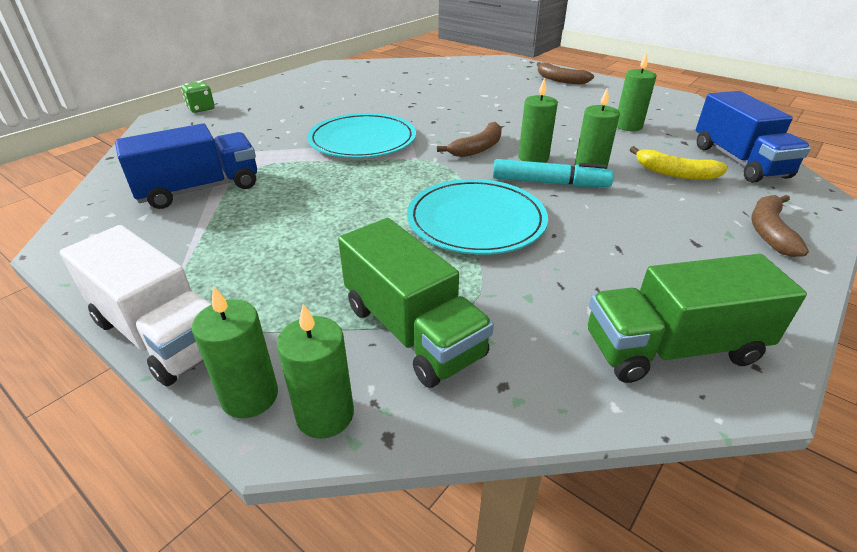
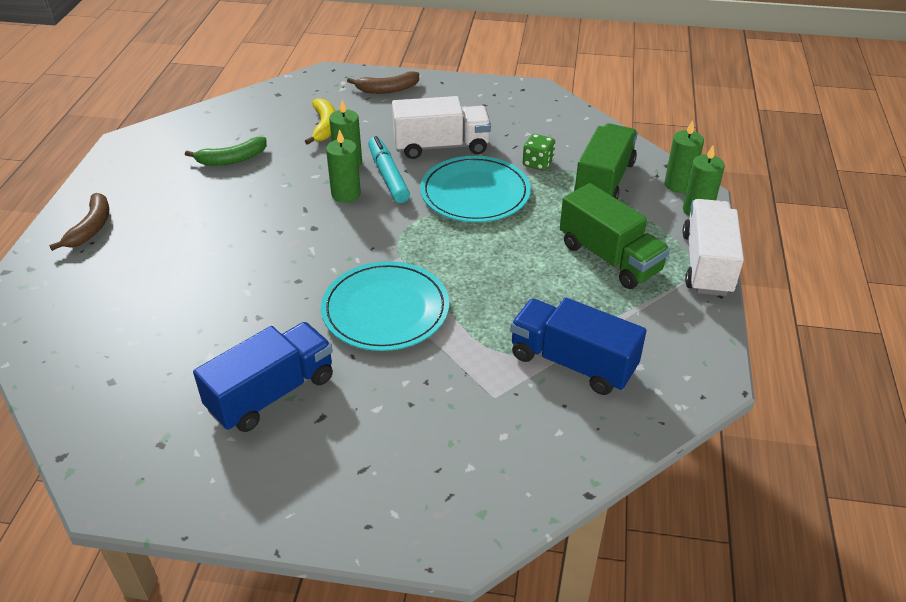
camera: 120 degrees left, 5 degrees up
green dice [181,81,215,113] -> green dice moved to [523,134,555,171]
brown banana [437,122,502,157] -> none
green truck [588,254,807,383] -> green truck moved to [560,183,670,289]
green candle [617,53,656,131] -> green banana [185,137,267,166]
blue truck [696,91,811,183] -> blue truck moved to [193,322,333,432]
none -> white truck [392,96,491,159]

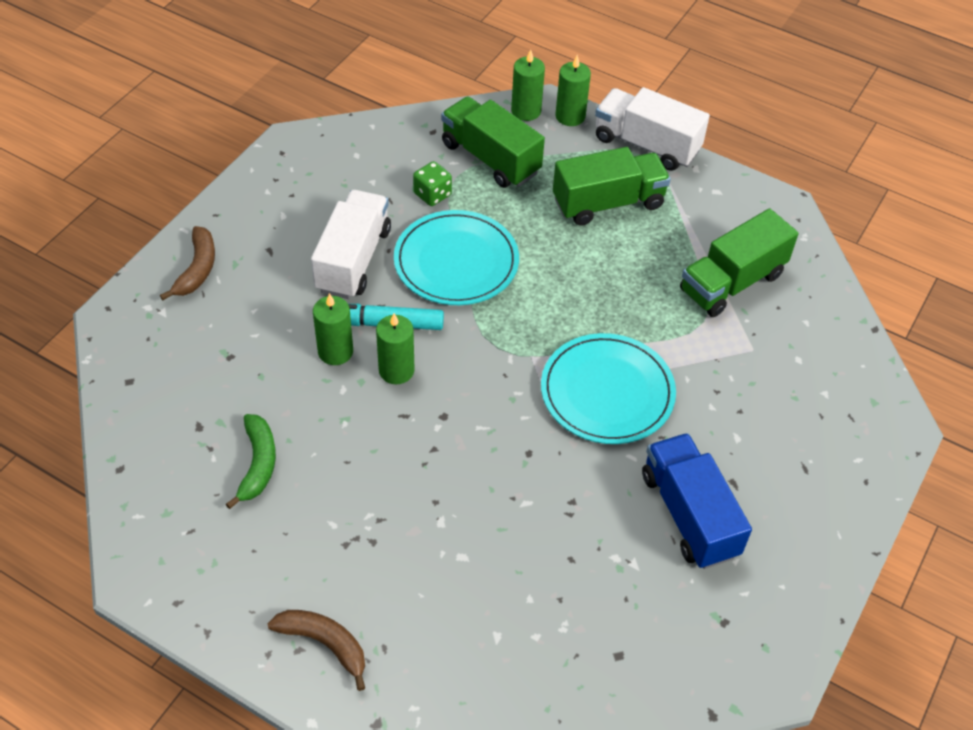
camera: 70 degrees left, 10 degrees up
yellow banana [305,98,335,145] -> none
blue truck [510,298,647,395] -> green truck [680,208,799,317]

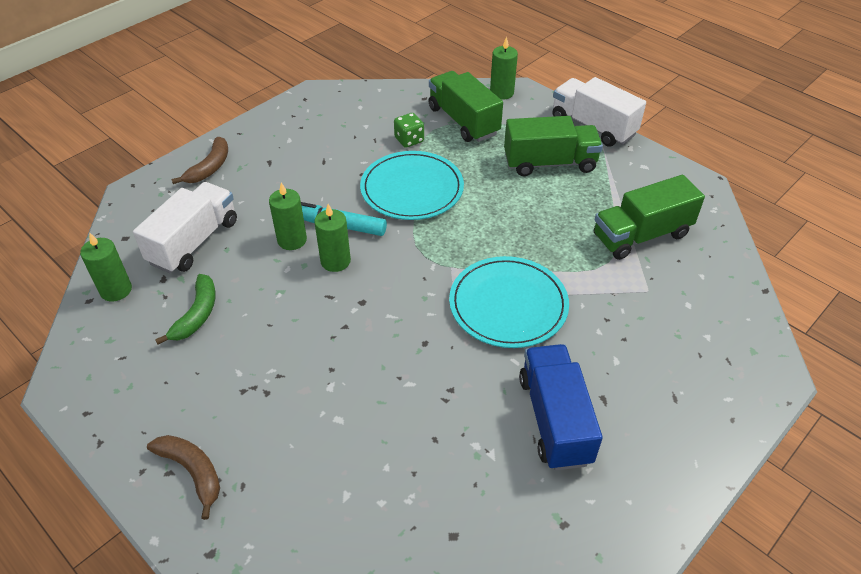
camera: 15 degrees right, 5 degrees down
white truck [311,190,391,299] -> white truck moved to [133,182,237,273]
green candle [555,55,591,126] -> green candle moved to [80,232,132,301]

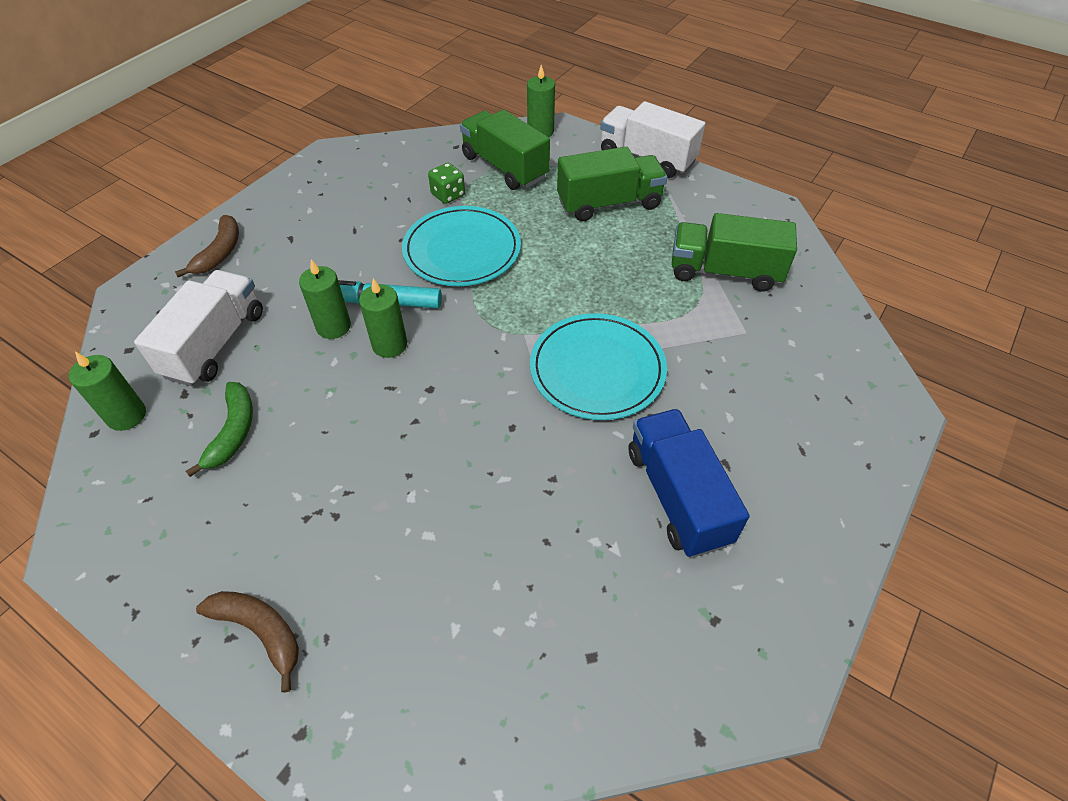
camera: 10 degrees left, 5 degrees up
green truck [594,175,705,260] -> green truck turned 45 degrees clockwise [672,213,797,292]

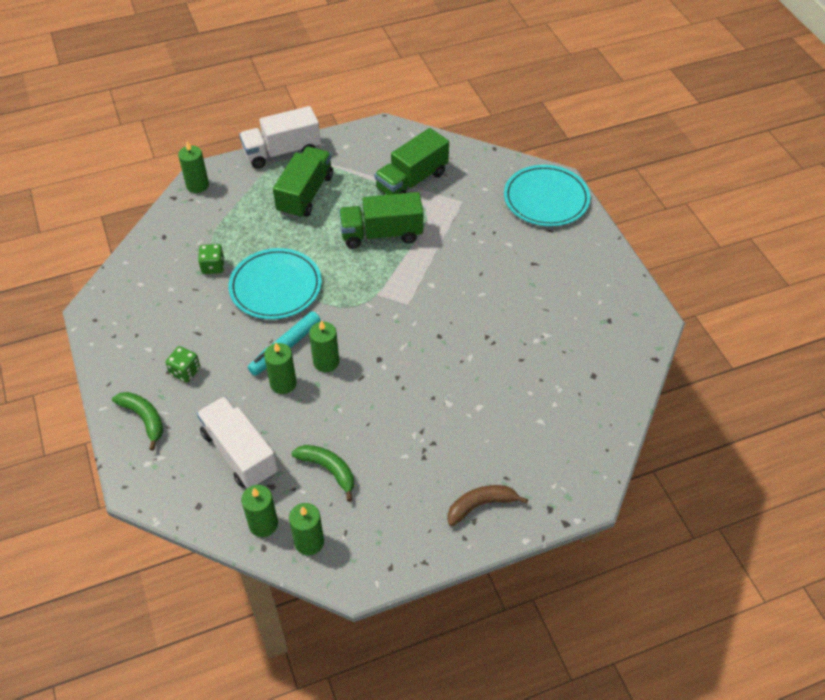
camera: 55 degrees left, 0 degrees up
brown banana [175,215,239,277] -> green banana [112,392,163,451]
green truck [460,109,550,190] -> green truck moved to [339,192,423,249]
turquoise plate [530,313,667,420] -> turquoise plate moved to [504,165,590,226]
blue truck [628,409,750,558] -> none
none -> green dice [166,346,200,382]
none -> green candle [289,503,324,555]

